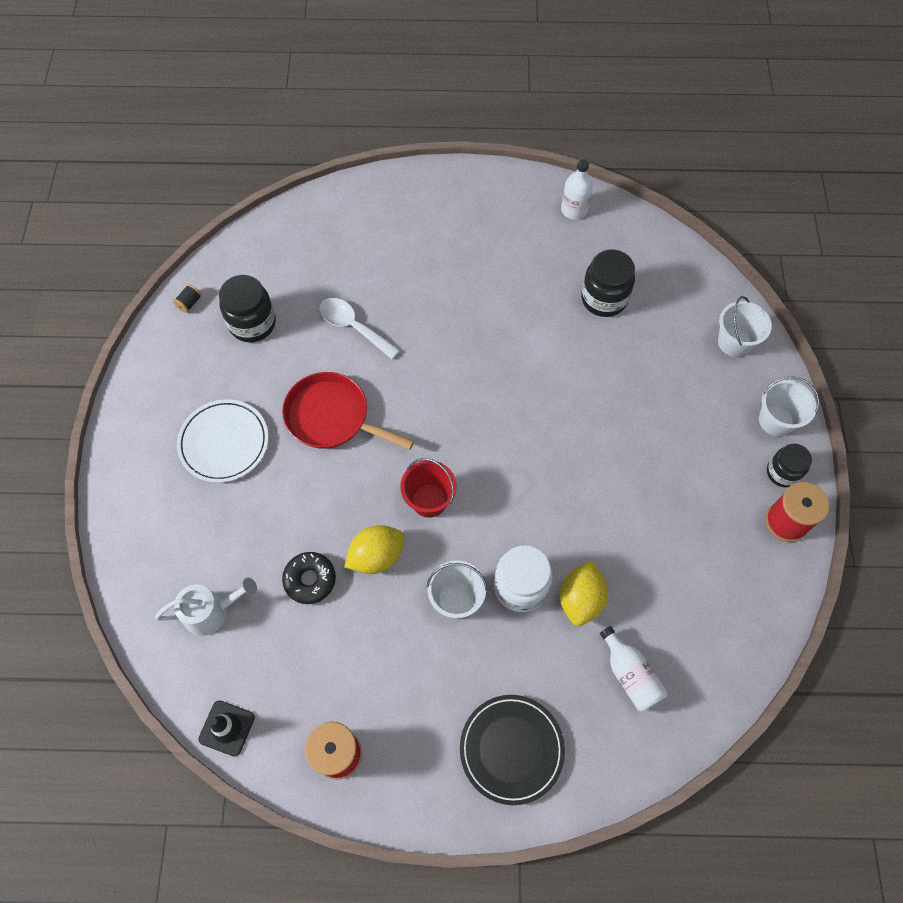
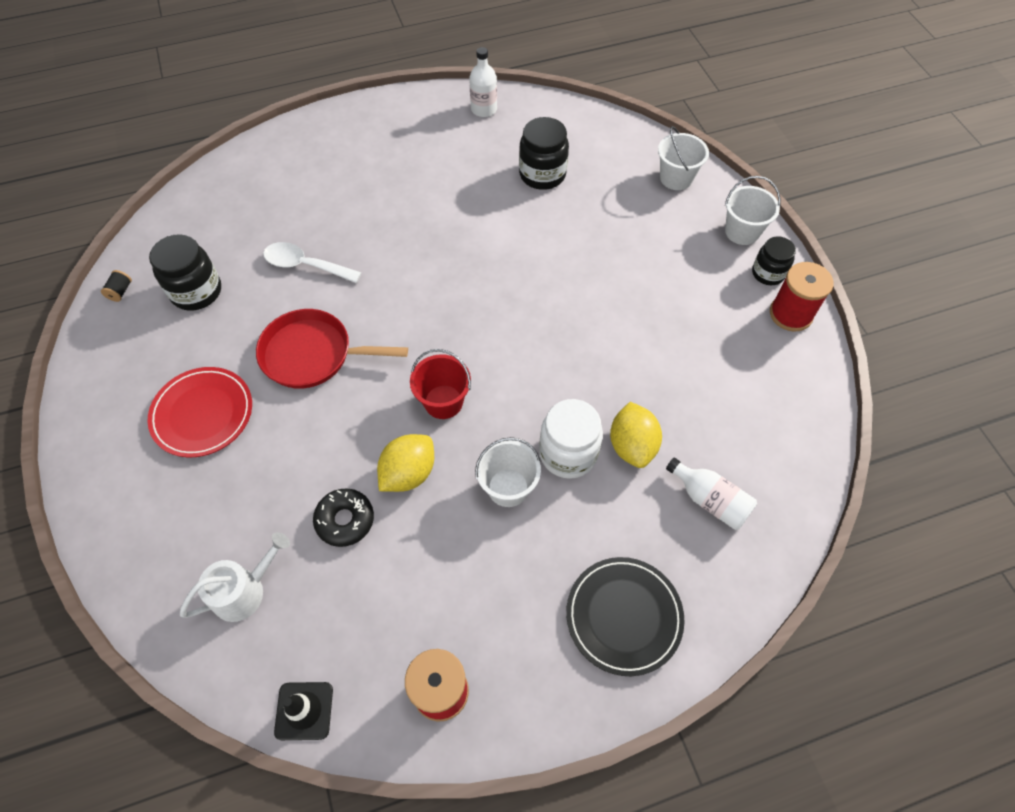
camera: 20 degrees left, 5 degrees down
white plate [177,399,269,483] -> red plate [147,367,252,457]

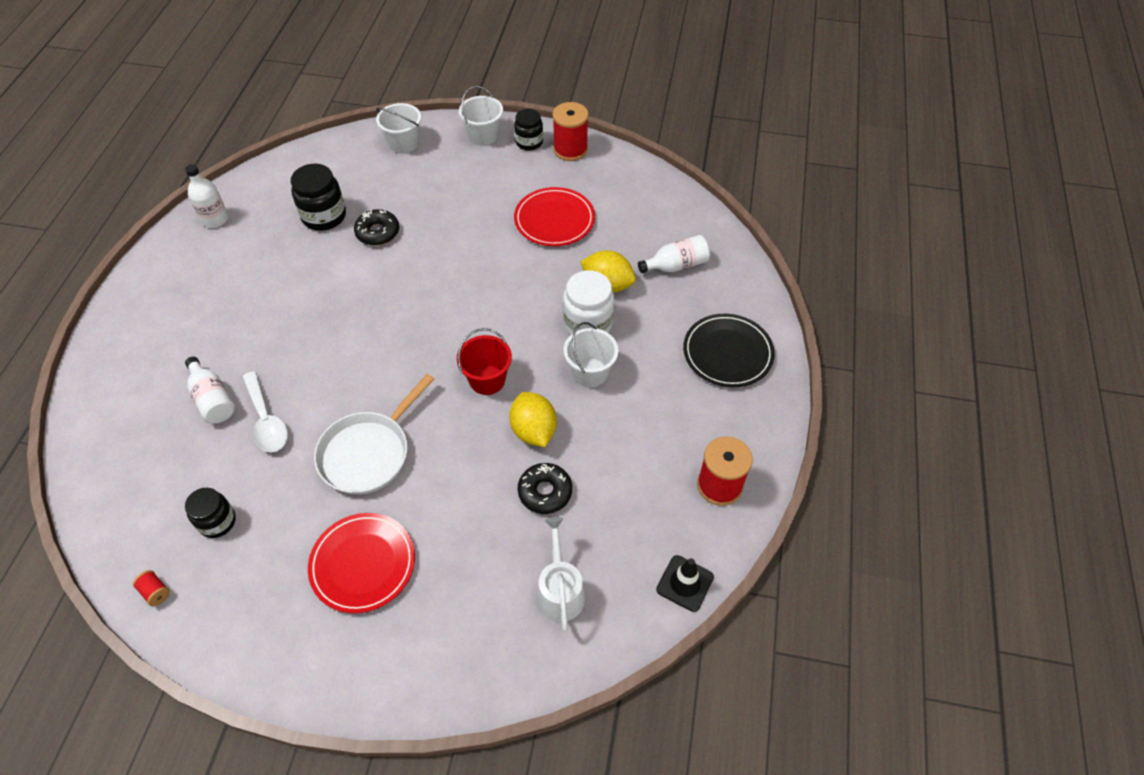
camera: 60 degrees left, 5 degrees down
black spool [101,270,132,302] -> red spool [133,570,170,606]
black jar [149,234,221,311] -> black jar [185,488,236,538], size x0.66
red pan [256,309,408,389] -> white pan [314,374,434,495]
white spoon [263,242,362,283] -> white spoon turned 75 degrees counterclockwise [242,371,288,452]
none -> white bottle [185,357,235,423]
none -> black donut [354,209,399,246]
none -> red plate [514,187,595,246]

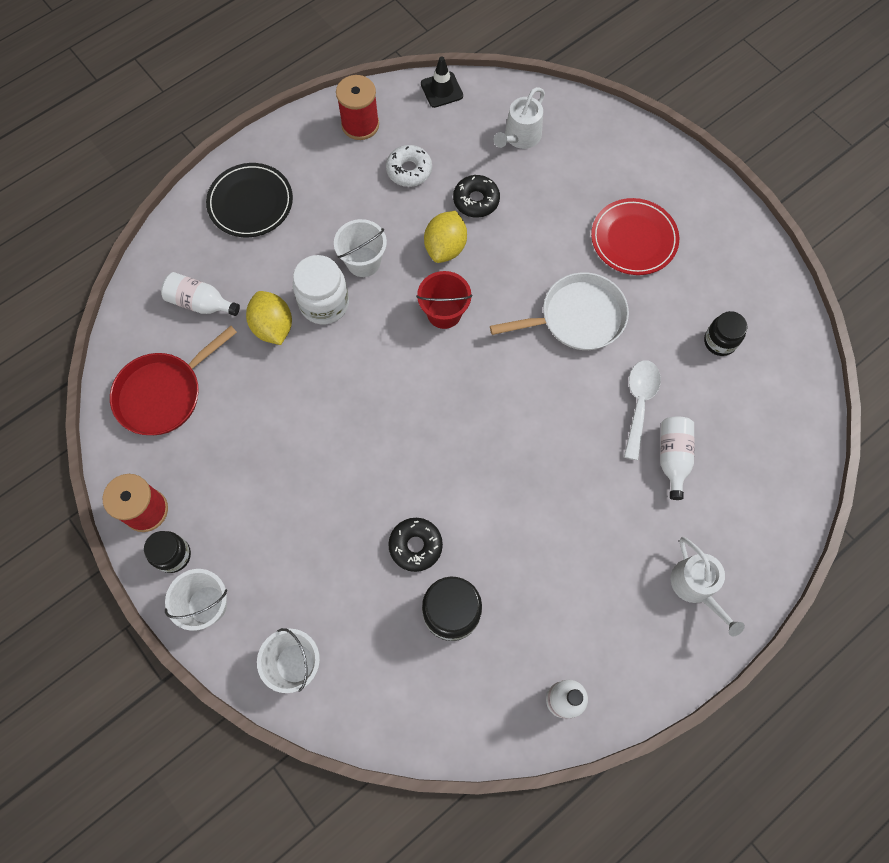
camera: 140 degrees left, 15 degrees up
red spool [133,570,170,606] -> none
red plate [514,187,595,246] -> none
none -> red pan [110,326,237,435]
none -> white donut [386,145,432,187]
none -> white watering can [671,537,745,636]

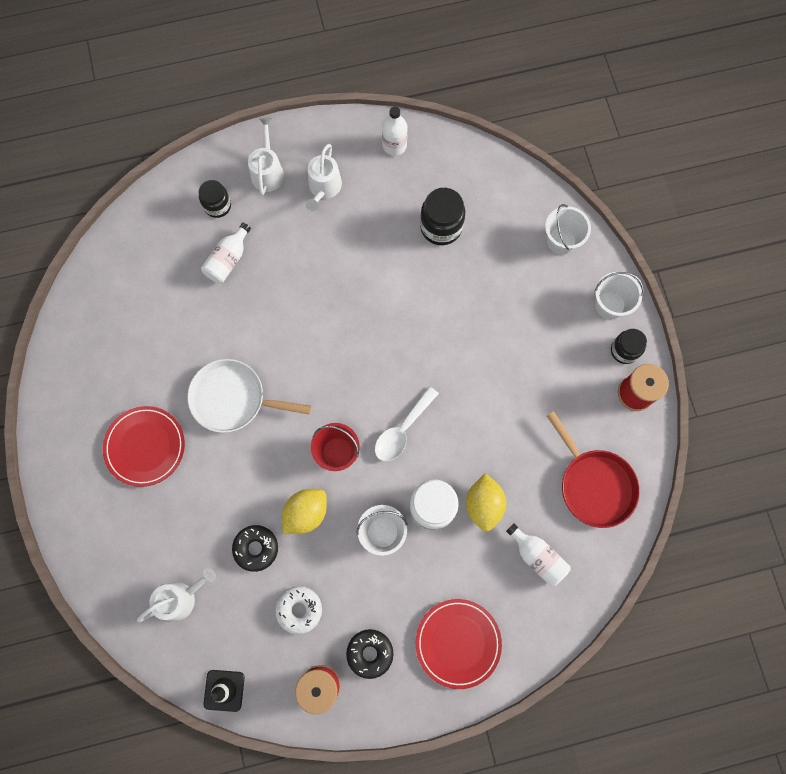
camera: 155 degrees left, 5 degrees up
red pan [110,326,237,435] -> red pan turned 75 degrees clockwise [547,411,640,528]
black plate [206,163,293,237] -> red plate [416,599,502,689]
black donut [388,518,443,572] -> black donut moved to [346,629,393,679]
white spoon [624,360,661,460] -> white spoon moved to [375,386,439,461]
black jar [704,311,747,356] -> black jar moved to [198,180,231,218]
none -> white watering can [306,144,342,211]

